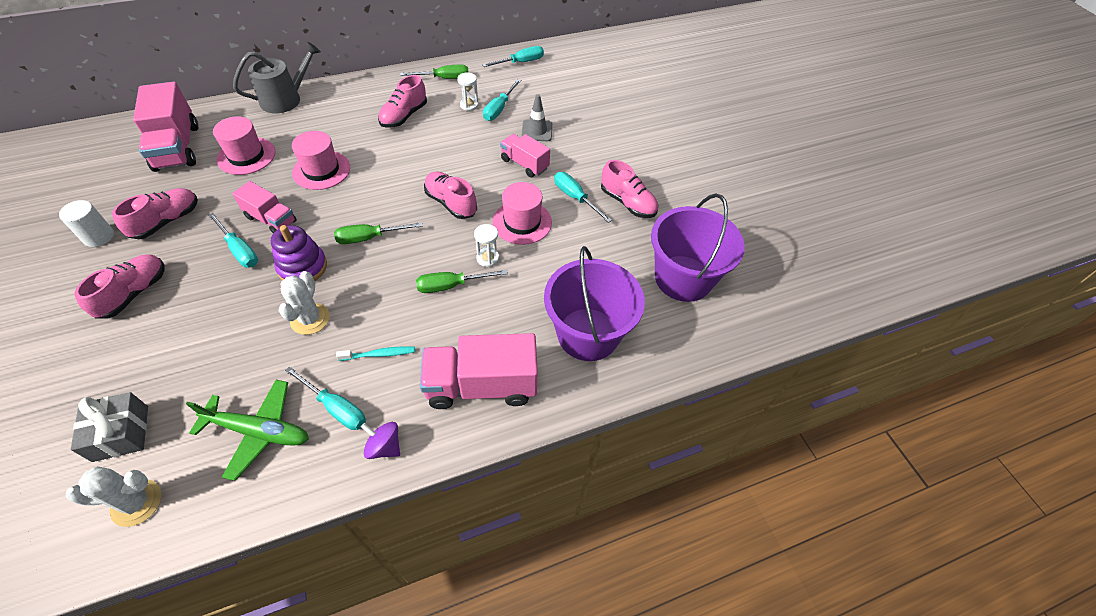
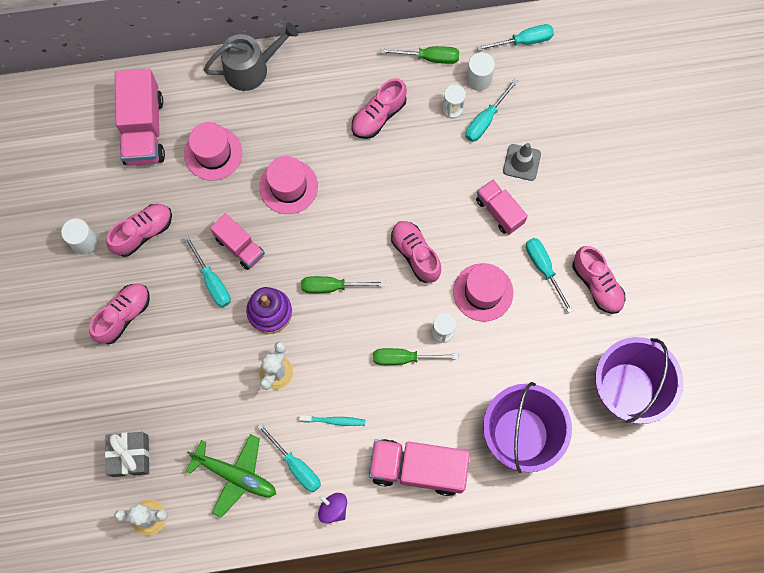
camera: 15 degrees right, 20 degrees up
none -> white cylinder [466,52,495,91]

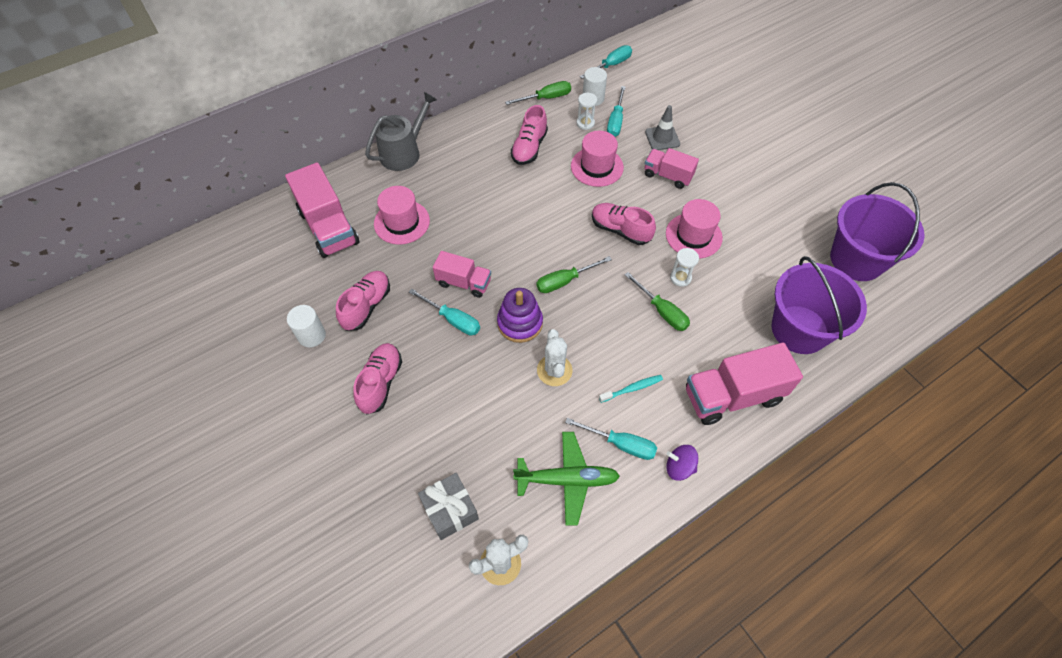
camera: 25 degrees left, 15 degrees down
pink hat [259,156,318,214] -> pink hat moved to [571,131,624,187]
green screwdriver [373,348,459,365] -> green screwdriver turned 105 degrees counterclockwise [625,272,690,331]
turquoise screwdriver [526,238,573,313] -> none
pink shoe [573,246,625,314] -> none

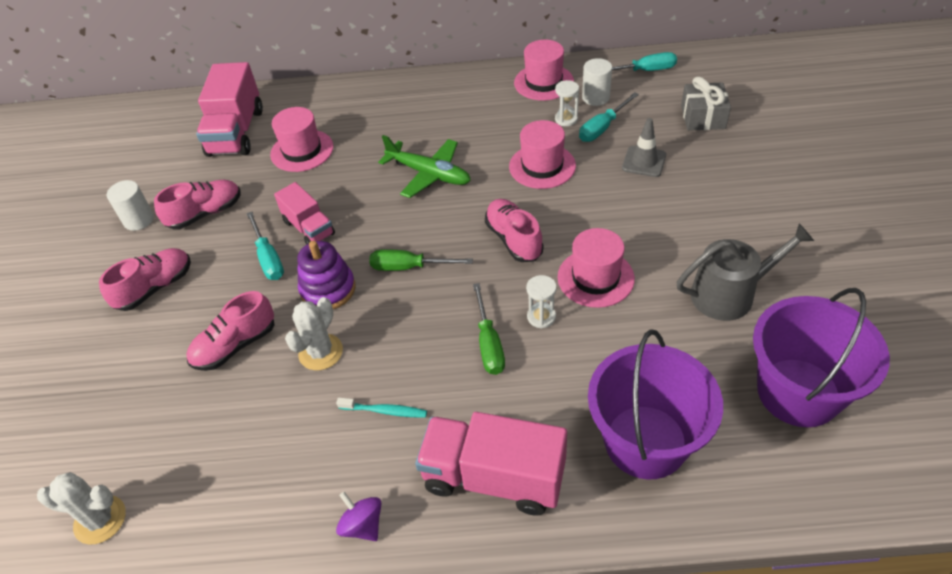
camera: 35 degrees right, 10 degrees down
grey watering can [365,92,437,171] -> grey watering can moved to [677,223,814,321]
grey gift [418,473,479,540] -> grey gift moved to [681,77,731,131]
green screwdriver [505,81,571,105] -> pink hat [514,40,574,101]
pink shoe [511,105,548,165] -> pink shoe moved to [186,291,274,371]
green plane [513,432,620,526] -> green plane moved to [378,135,471,198]
turquoise screwdriver [565,418,657,460] -> none
pink truck [644,148,699,189] -> none

